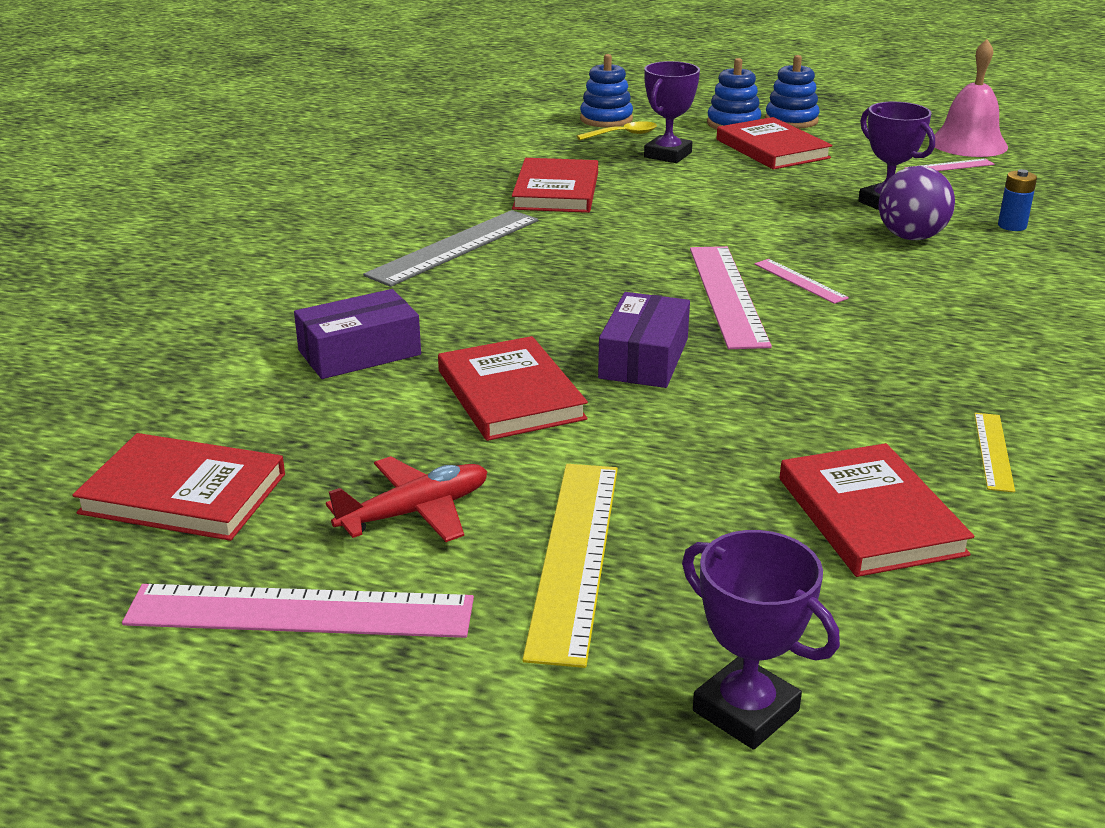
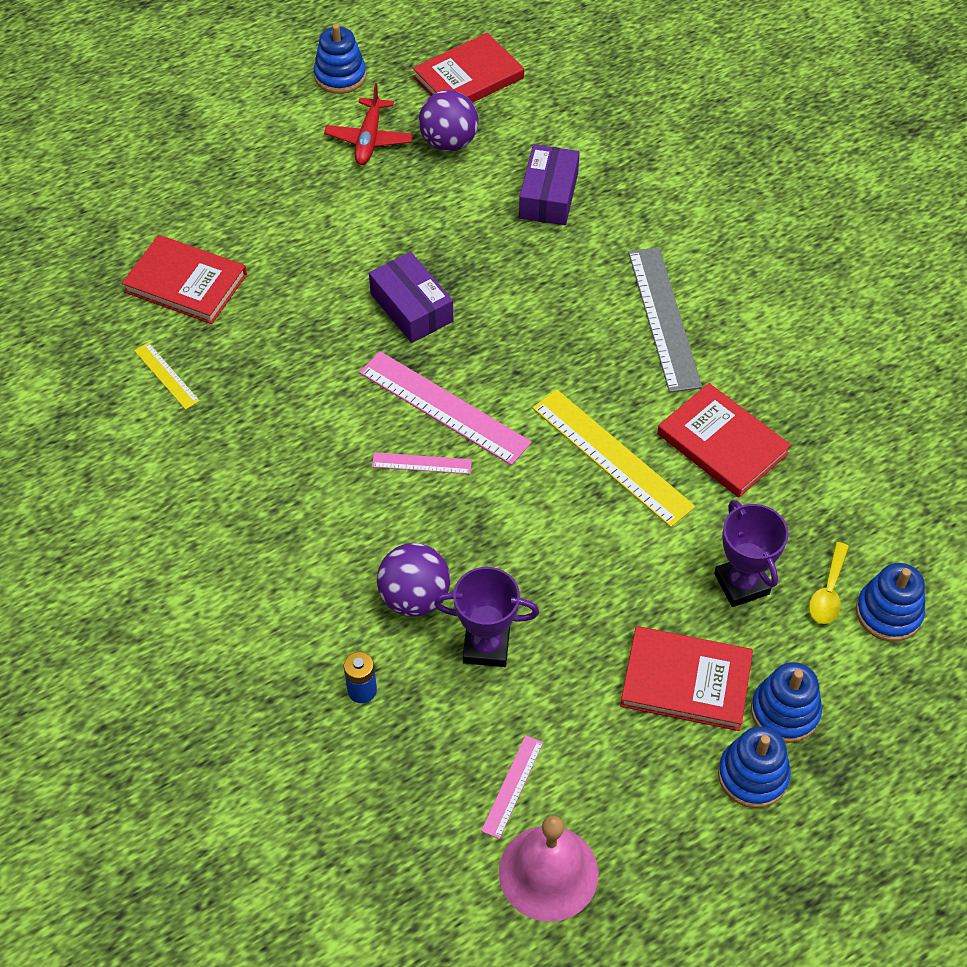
camera: 130 degrees right, 25 degrees up
pink ruler [122,584,474,638] -> blue stacking toy [314,24,366,94]
red book [438,336,588,441] -> none
yellow ruler [522,464,618,668] -> yellow ruler moved to [532,389,695,527]
purple trophy [682,530,840,750] -> none
none -> purple ball [419,90,478,151]

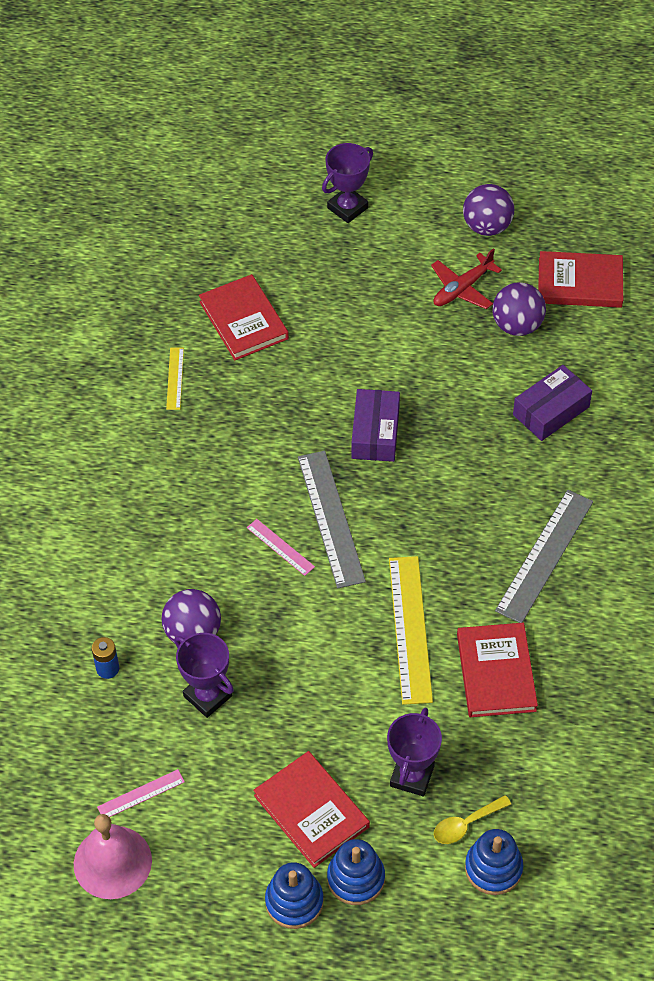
camera: 40 degrees right, 0 degrees up
blue stacking toy [314,24,366,94] -> purple ball [463,184,514,236]
pink ruler [359,351,532,465] -> grey ruler [298,451,366,588]
none -> purple trophy [322,143,373,223]

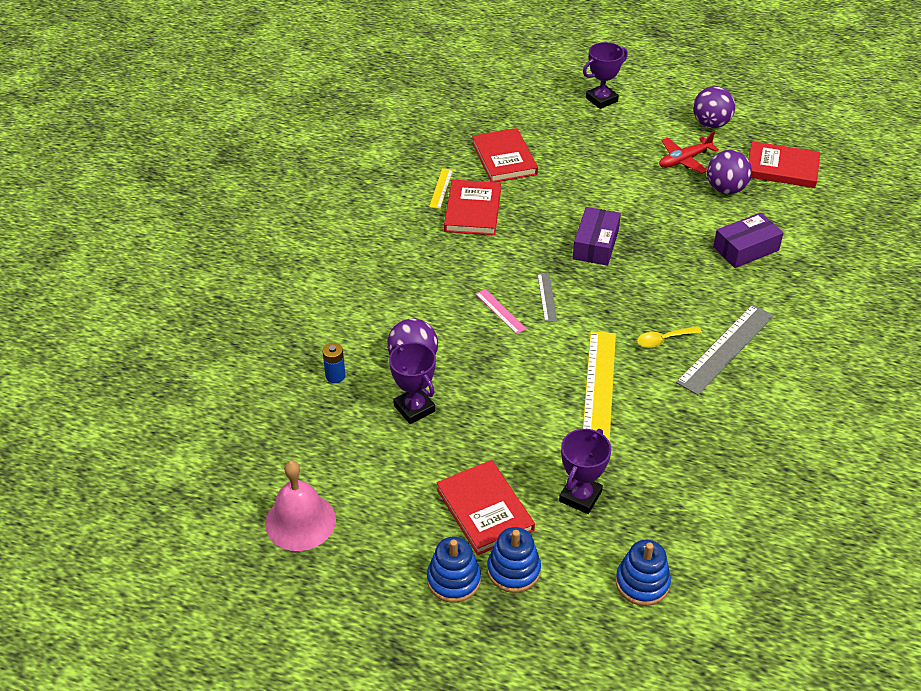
camera: 10 degrees right, 10 degrees down
pink ruler [97,769,185,817] -> none
grey ruler [298,451,366,588] -> grey ruler [537,273,557,322], size x0.50
yellow spoon [434,795,511,844] -> yellow spoon moved to [637,326,702,348]
red book [457,623,538,717] -> red book moved to [444,180,501,235]

